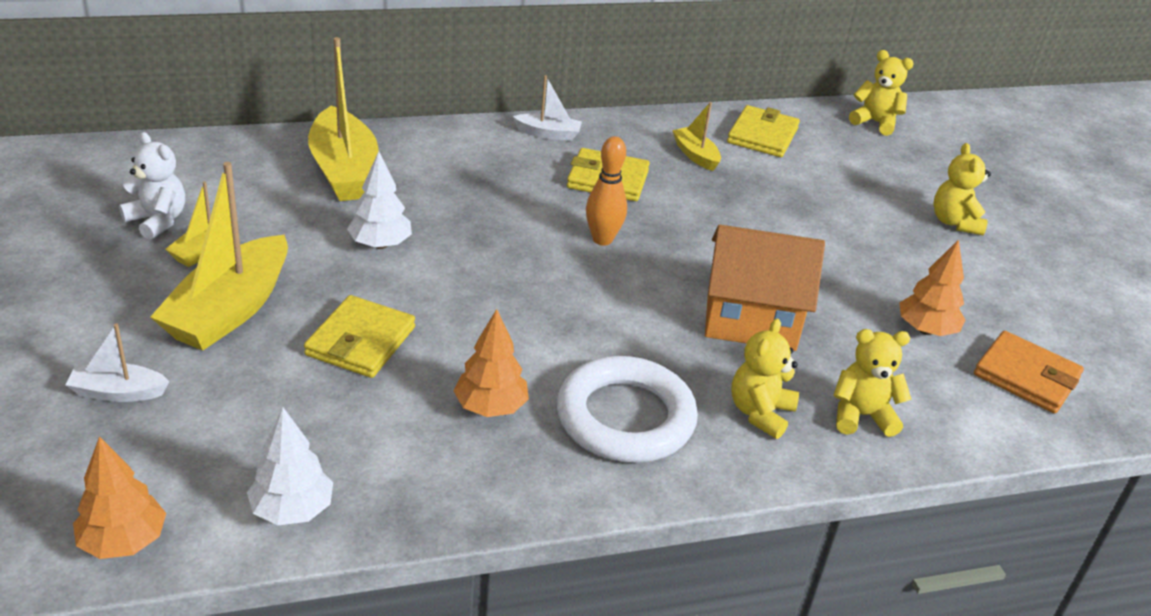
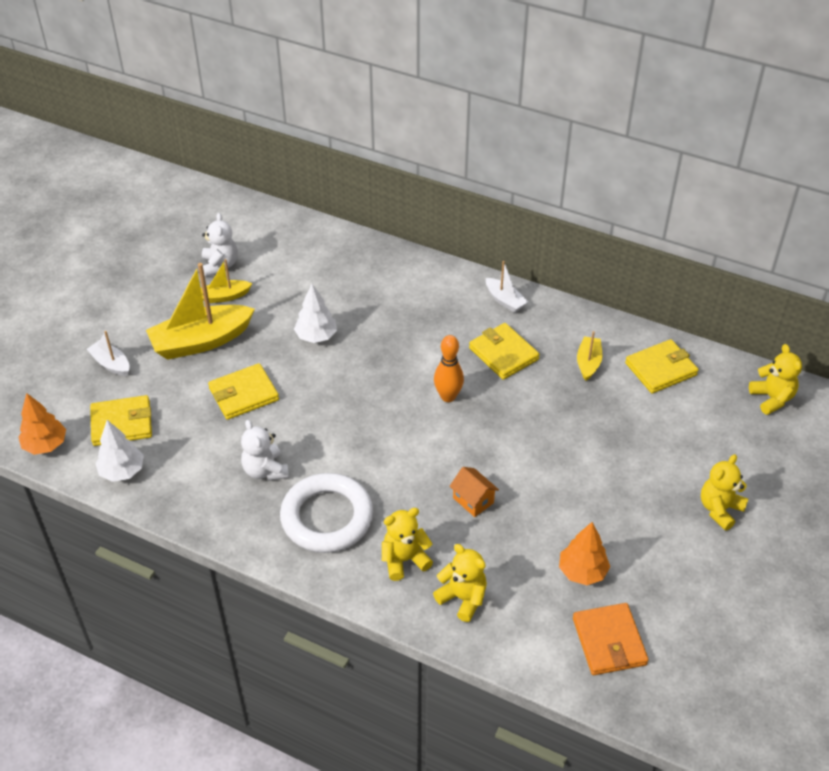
camera: 45 degrees right, 10 degrees up
yellow boat [308,37,379,201] -> none
orange tree [454,309,529,417] -> white teddy bear [241,420,289,481]
orange house [705,225,825,351] -> orange house [450,467,499,517], size x0.48
none -> yellow wallet [90,395,152,446]

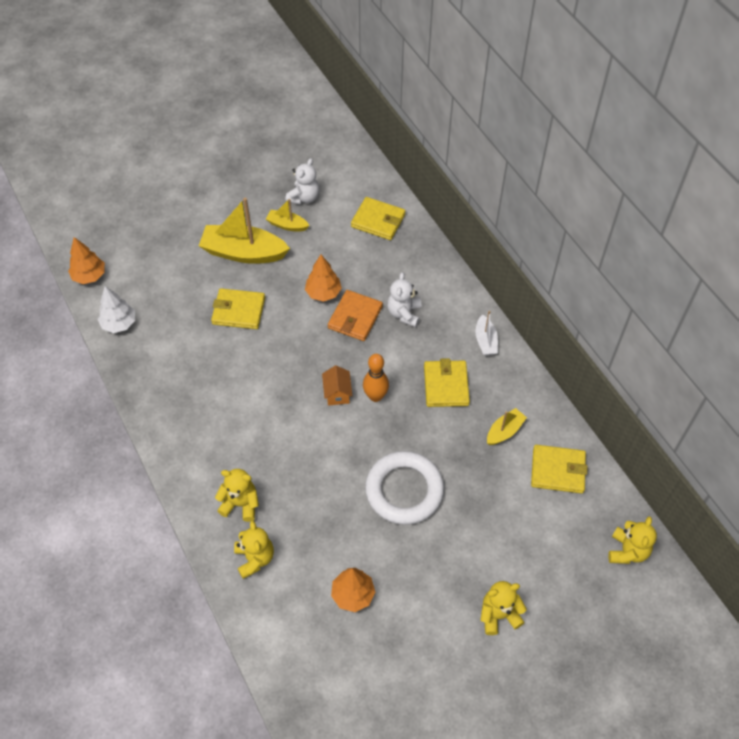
camera: 35 degrees right, 10 degrees up
white boat [87,331,129,376] -> none
yellow wallet [90,395,152,446] -> yellow wallet moved to [351,197,406,240]
white teddy bear [241,420,289,481] -> white teddy bear moved to [387,272,421,327]
white ring [280,473,373,553] -> white ring moved to [365,451,444,525]
white tree [294,284,337,343] -> orange tree [305,255,342,302]
orange house [450,467,499,517] -> orange house moved to [322,366,352,406]
orange wallet [573,603,649,675] -> orange wallet moved to [328,290,383,341]

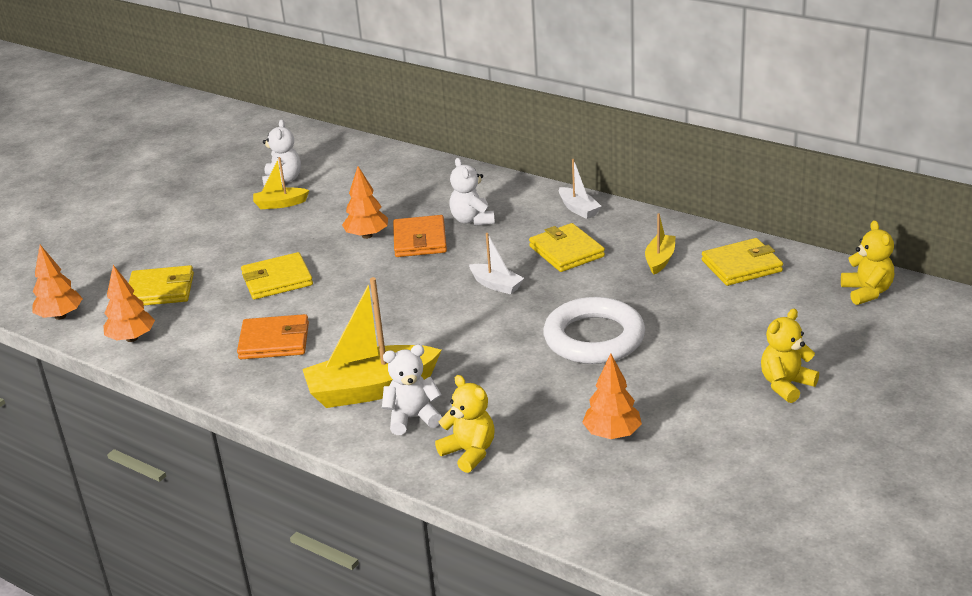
camera: 25 degrees left, 25 degrees down
white tree [98,286,135,333] -> orange tree [103,265,155,342]
yellow boat [199,198,290,264] -> yellow boat moved to [302,277,441,408]
yellow teddy bear [215,469,259,522] -> white teddy bear [382,345,442,435]
orange house [322,366,352,406] -> none
yellow wallet [351,197,406,240] -> yellow wallet moved to [129,265,194,306]
orange bowling pin [363,354,389,402] -> white boat [469,233,524,294]
none -> orange wallet [237,314,309,359]

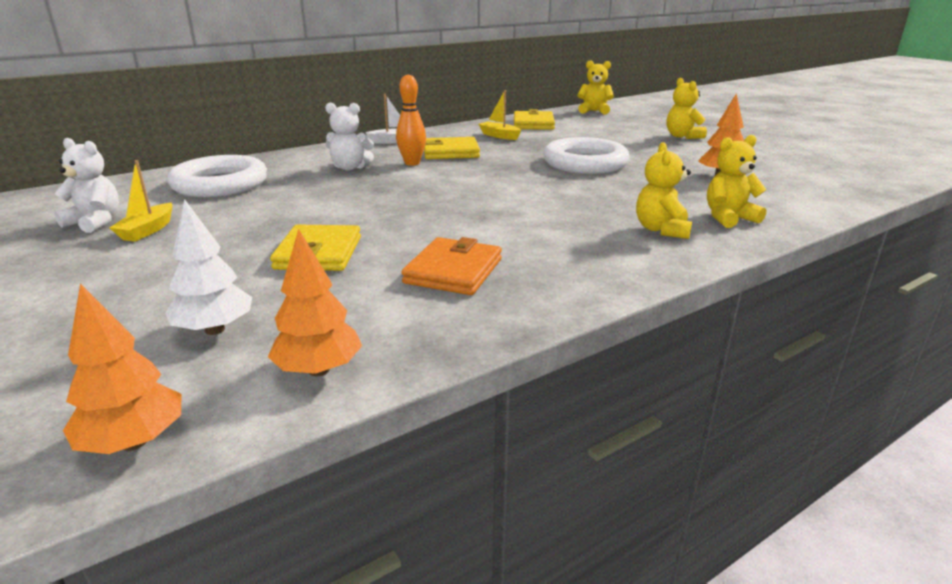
camera: 70 degrees left, 5 degrees down
yellow wallet [129,265,194,306] -> white tree [165,199,252,335]
yellow boat [302,277,441,408] -> none
orange tree [342,166,388,239] -> none
white teddy bear [382,345,442,435] -> yellow teddy bear [636,142,692,239]
orange wallet [393,215,447,257] -> none
white boat [469,233,524,294] -> none
none -> white ring [167,155,268,197]
none -> orange bowling pin [396,75,426,166]

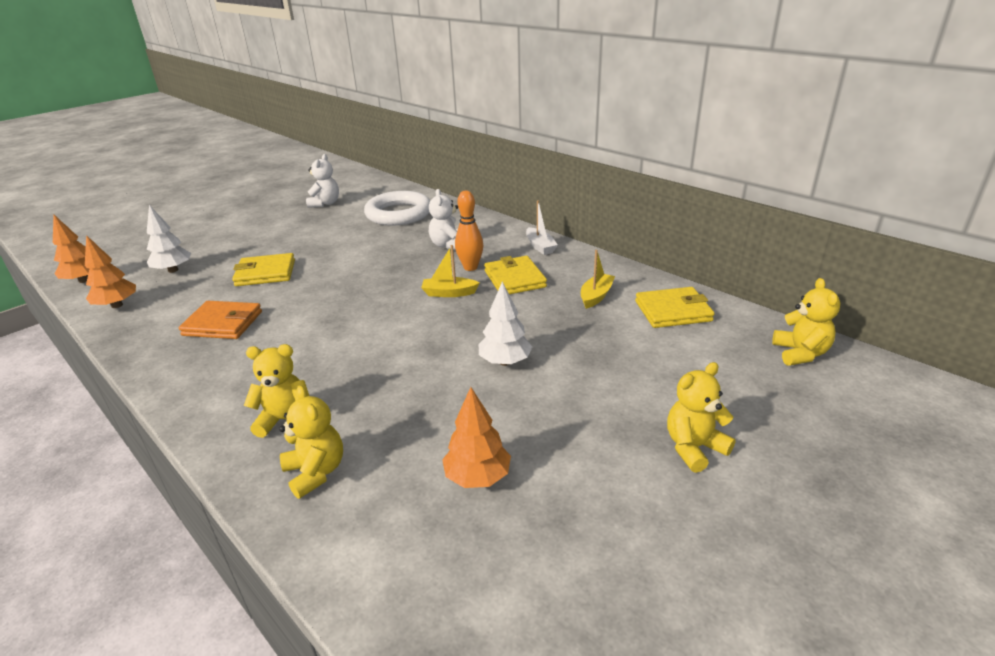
camera: 80 degrees right, 5 degrees up
yellow boat [110,160,173,242] -> yellow boat moved to [421,245,479,297]
white ring [543,137,629,174] -> white tree [479,282,532,366]

